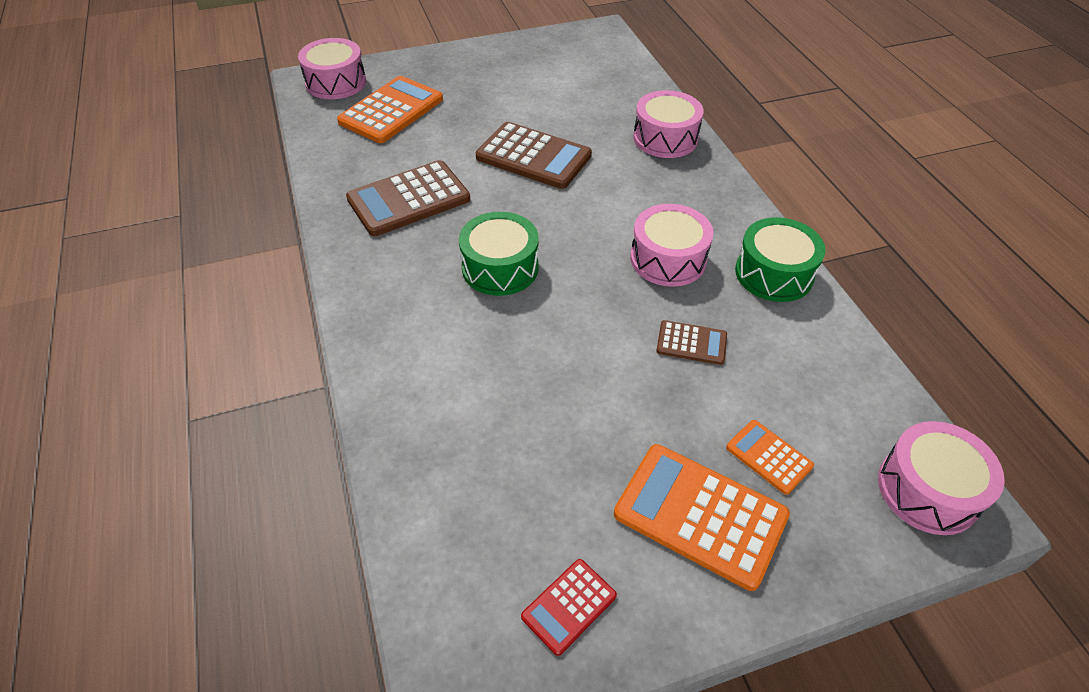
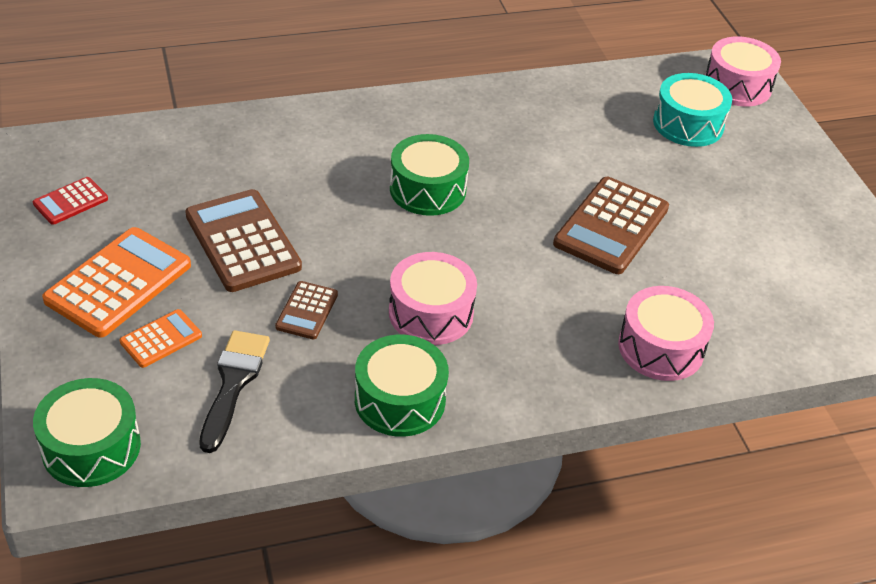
camera: 90 degrees right, 5 degrees down
orange calculator [337,76,443,143] -> turquoise drum [653,73,732,147]
brown calculator [346,160,470,236] -> brown calculator moved to [185,189,302,292]
red calculator [521,559,617,656] -> red calculator turned 90 degrees counterclockwise [33,177,108,225]
pink drum [878,421,1005,535] -> green drum [33,378,141,487]
none -> black brush [199,330,270,453]

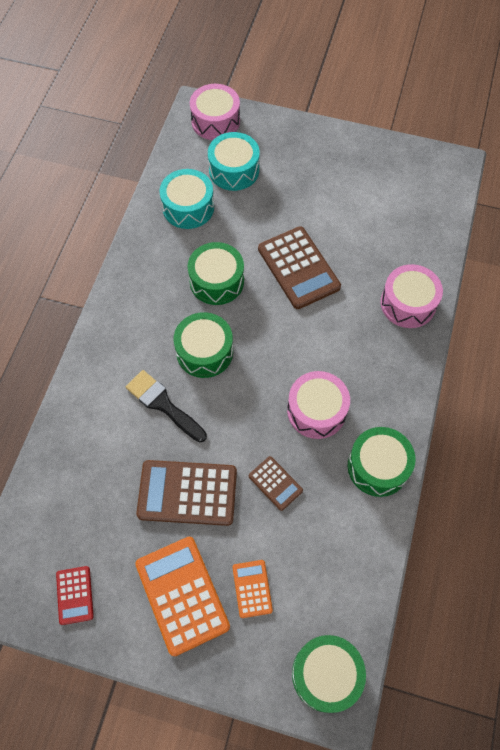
camera: 55 degrees left, 20 degrees up
black brush [199,330,270,453] -> black brush moved to [126,370,207,442]
none -> turquoise drum [160,169,214,229]
none -> green drum [188,242,244,305]

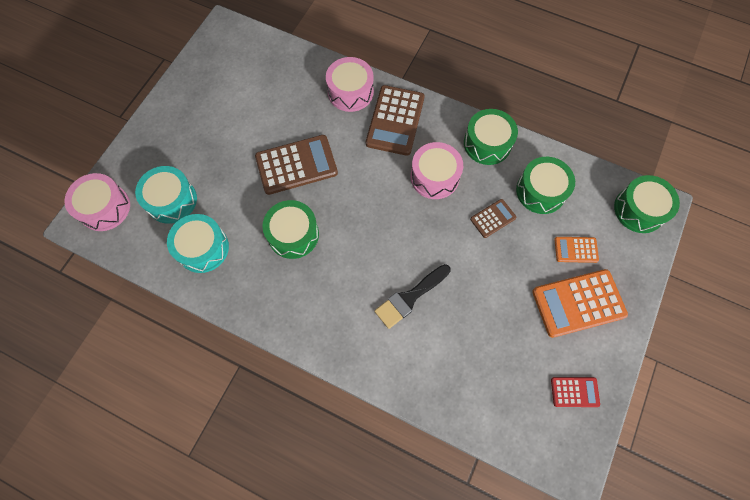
camera: 80 degrees left, 5 degrees up
brown calculator [136,460,237,526] -> brown calculator moved to [366,85,425,156]
green drum [174,312,233,378] -> green drum moved to [516,157,575,214]

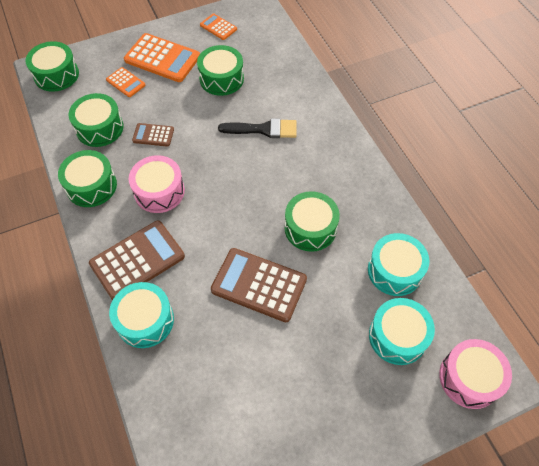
camera: 140 degrees left, 10 degrees down
pink drum [326,57,374,112] -> turquoise drum [109,282,174,348]
red calculator [551,377,600,407] -> orange calculator [200,13,237,40]
none -> green drum [197,45,244,96]

